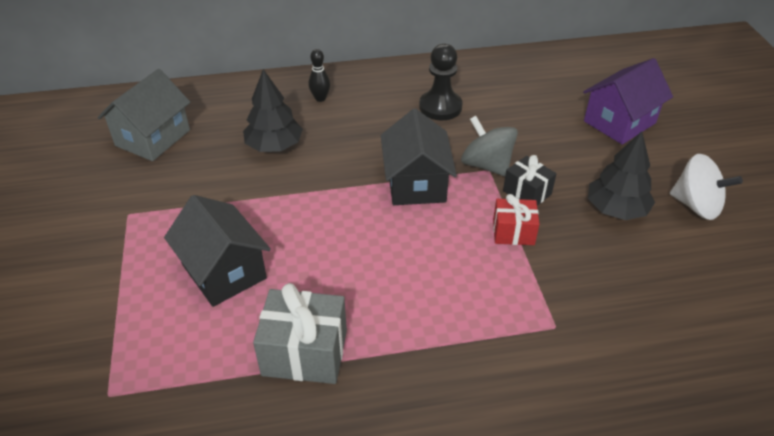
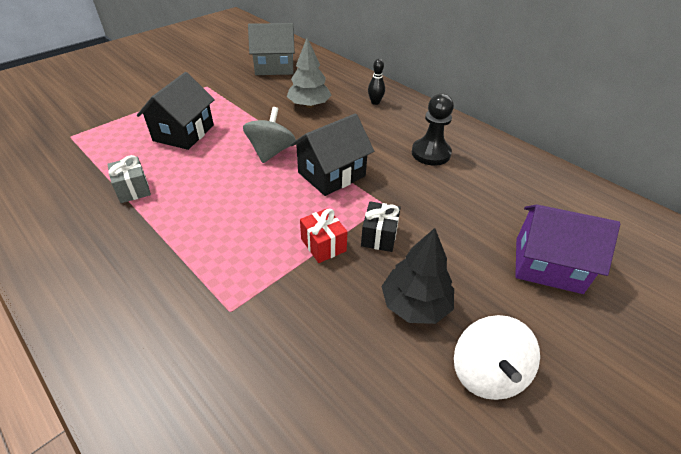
camera: 55 degrees right, 0 degrees up
black tree [243,69,303,152] -> grey tree [287,38,332,108]
grey gift [253,283,347,384] -> grey gift [107,155,151,203], size x0.61
grey spinning top [461,116,518,177] -> grey spinning top moved to [243,107,296,163]

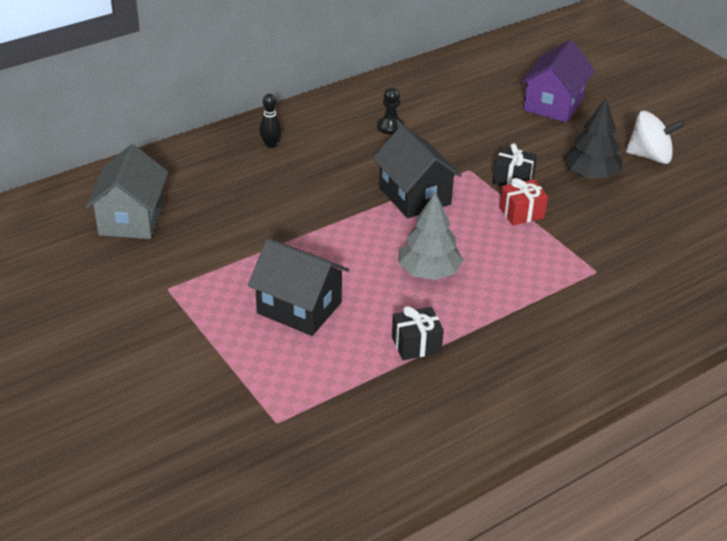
camera: 80 degrees left, 5 degrees down
grey gift [107,155,151,203] -> black gift [392,306,444,360]
grey spinning top [243,107,296,163] -> none
grey tree [287,38,332,108] -> grey tree moved to [398,191,463,280]
black pawn [412,93,454,166] -> black pawn [377,87,404,135], size x0.63

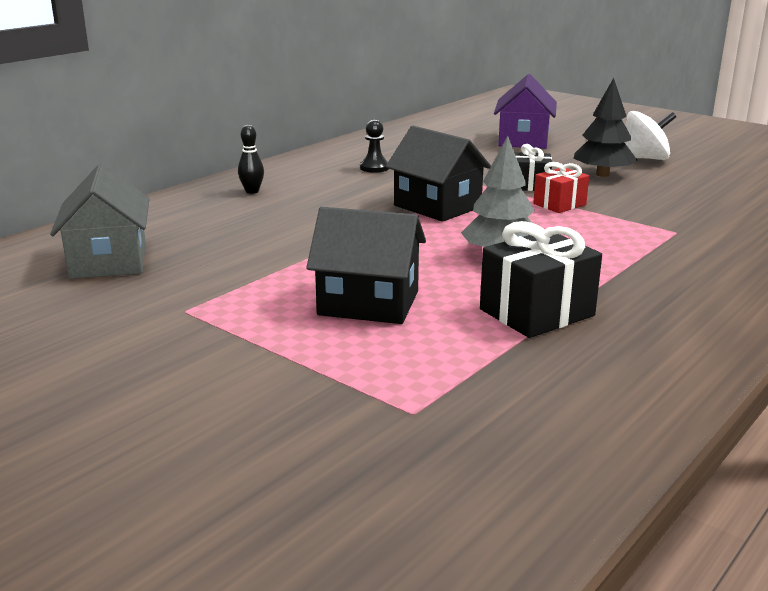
camera: 15 degrees left, 15 degrees down
black gift [392,306,444,360] -> black gift [480,221,602,338], size x1.63

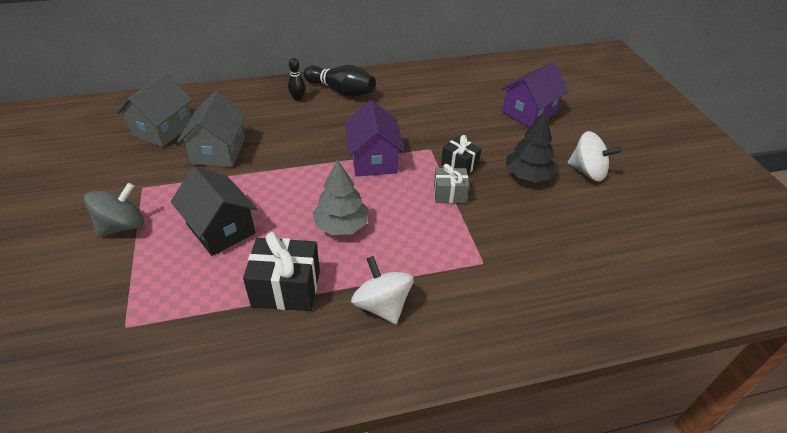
camera: 35 degrees right, 20 degrees up
black pawn [360,120,389,173] -> none
black house [386,126,491,222] -> purple house [345,100,405,176]
red gift [533,162,589,213] -> grey gift [434,164,469,203]
none -> grey spinning top [84,183,144,237]
none -> grey house [177,91,246,167]
none -> black bowling pin [304,65,376,97]
none -> white spinning top [351,256,414,324]

